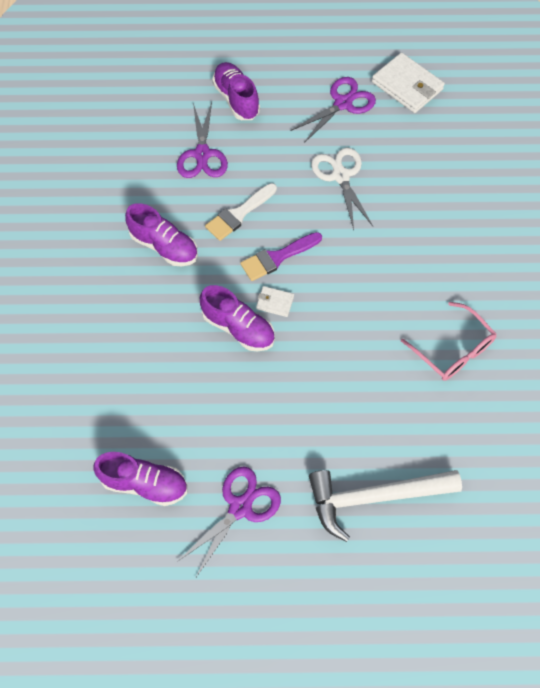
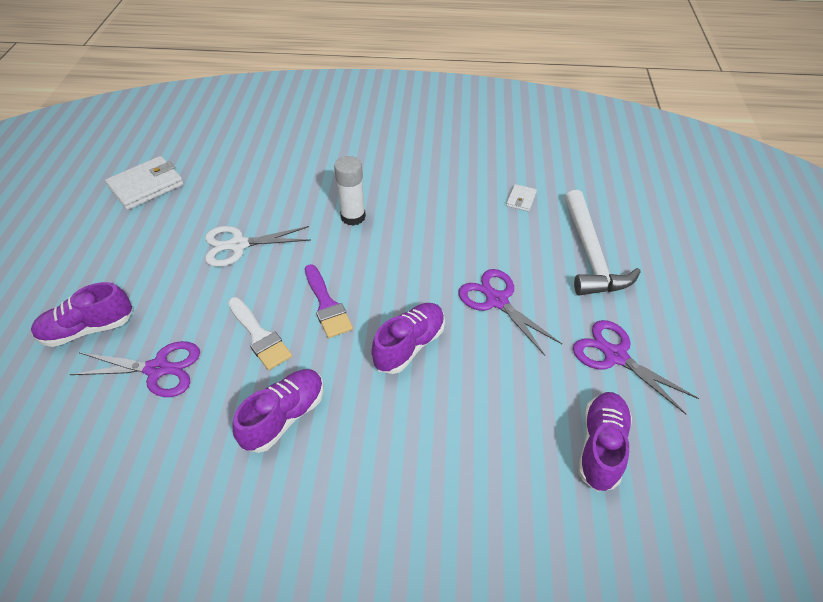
camera: 85 degrees left, 15 degrees down
white wallet [256,286,294,317] -> white wallet moved to [506,184,537,211]
purple scissors [291,77,376,143] -> purple scissors moved to [459,269,562,356]
pink glasses [401,302,497,381] -> none
none -> white glue stick [334,156,366,226]

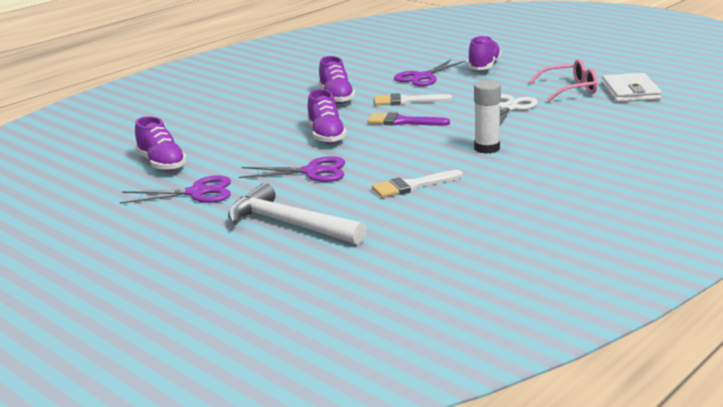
camera: 130 degrees right, 25 degrees down
white wallet [506,184,537,211] -> none
none -> white brush [372,170,463,198]
none -> pink glasses [529,59,598,102]

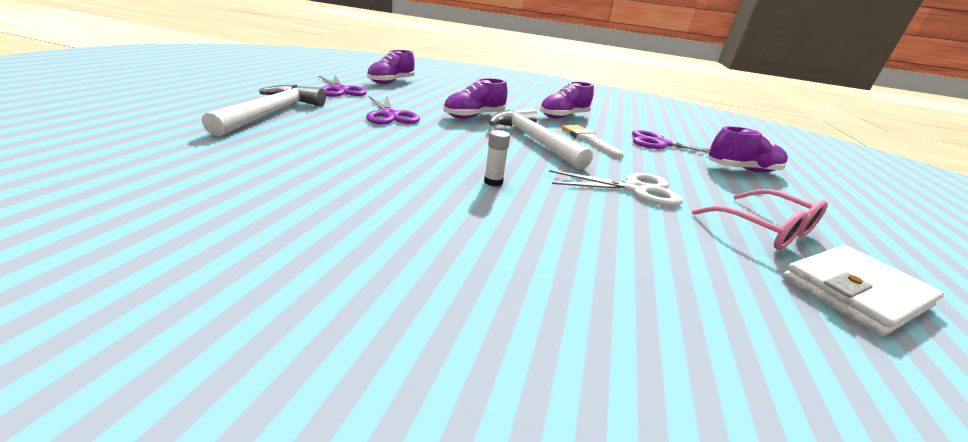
camera: 60 degrees right, 5 degrees up
purple brush [368,112,450,126] -> white hammer [489,108,593,170]
white brush [372,170,463,198] -> none
white glue stick [474,80,501,154] -> white glue stick [484,130,510,187], size x0.58

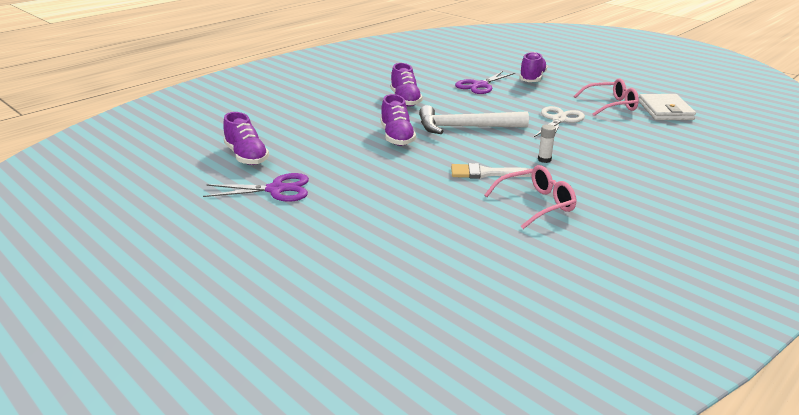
camera: 60 degrees left, 0 degrees up
white hammer [202,85,326,136] -> none
purple scissors [366,95,420,124] -> none
white brush [562,125,624,159] -> white brush moved to [451,163,532,179]
none -> pink glasses [484,165,577,229]

